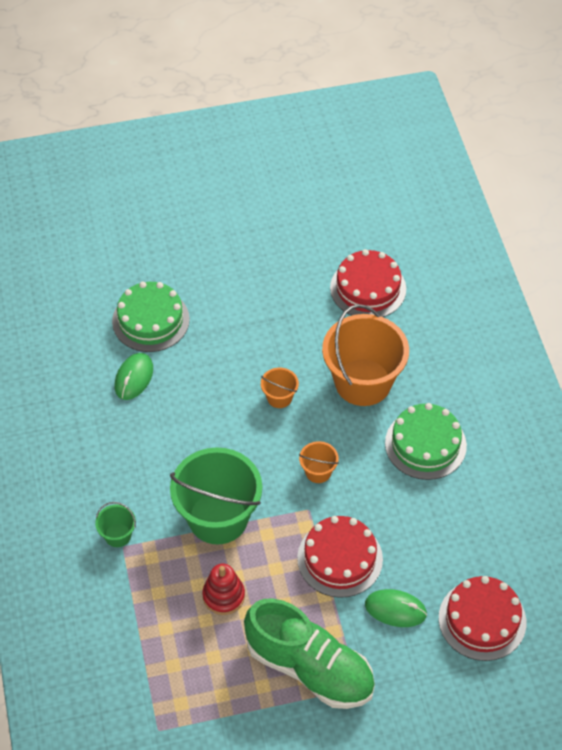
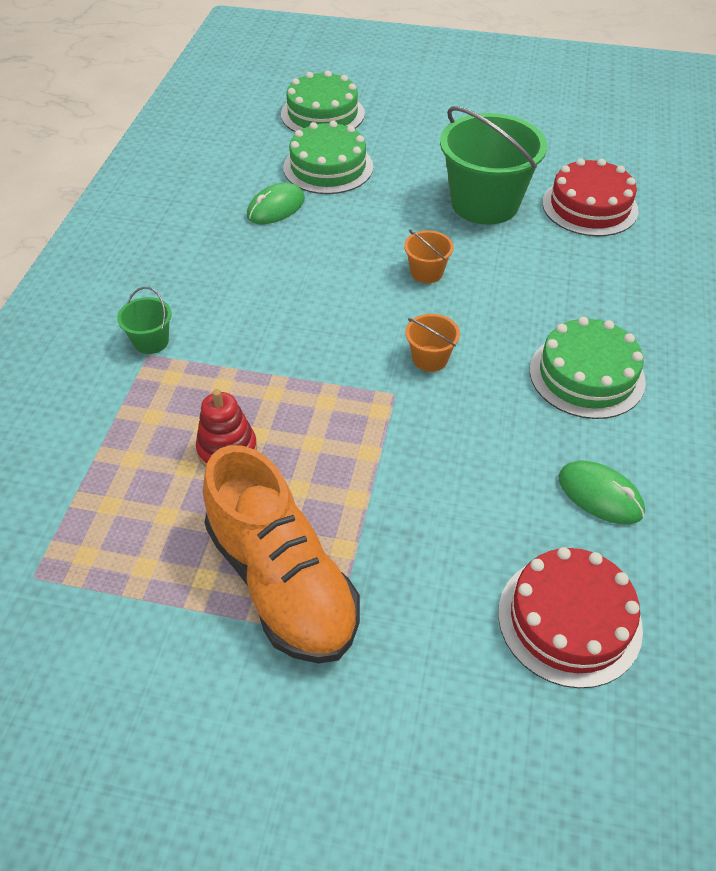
camera: 25 degrees right, 5 degrees down
green bucket [170,447,262,544] -> green bucket moved to [440,106,547,225]
green shoe [244,598,375,709] -> orange shoe [203,445,360,664]
red cake [297,516,383,598] -> none
orange bucket [322,304,409,406] -> none
green mouse [365,589,427,627] -> green mouse moved to [559,460,645,524]
none -> green cake [281,70,365,132]

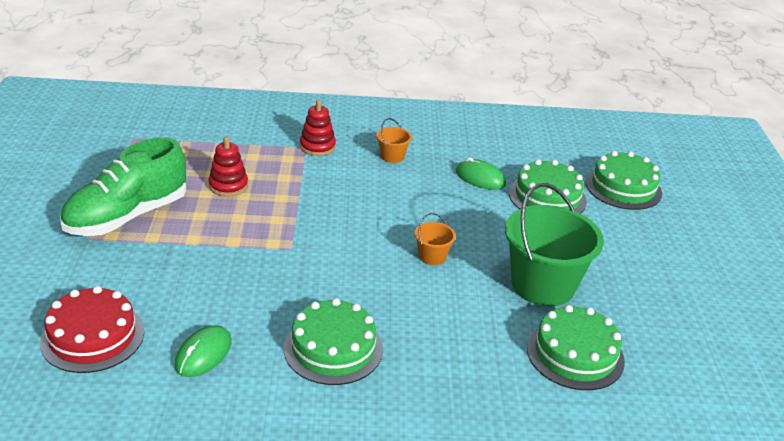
camera: 75 degrees right, 15 degrees down
green bucket [117,287,172,354] -> red stacking toy [300,100,336,156]
orange shoe [203,445,360,664] -> green shoe [60,137,186,236]
orange bucket [405,314,460,372] -> orange bucket moved to [376,118,412,163]
red cake [542,158,639,236] -> green cake [527,305,625,390]

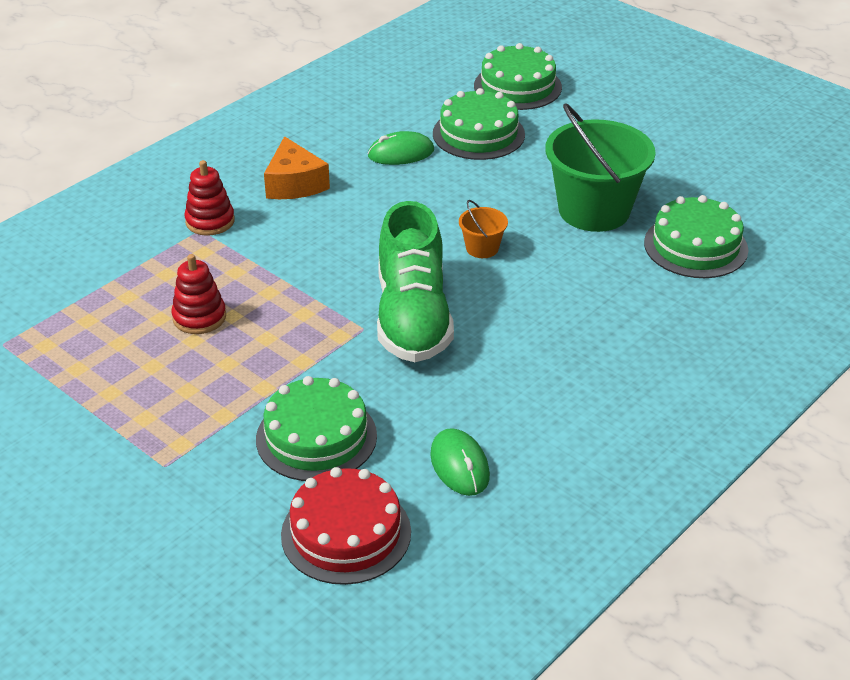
camera: 45 degrees left, 5 degrees up
green shoe [60,137,186,236] -> green shoe moved to [377,201,454,362]
green cake [284,298,383,385] -> green cake moved to [256,376,377,481]
orange bucket [376,118,412,163] -> orange cheese [264,136,330,199]

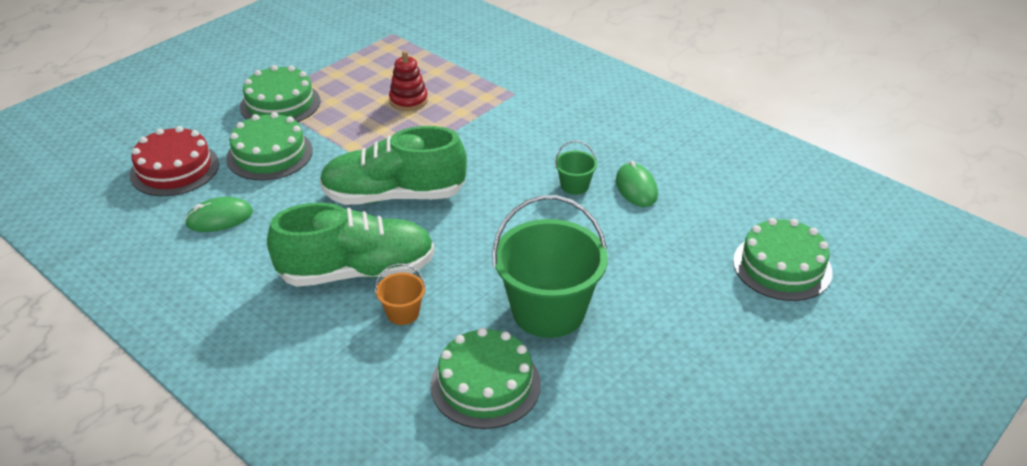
camera: 90 degrees right, 0 degrees up
red stacking toy [185,160,235,236] -> none
orange cheese [264,136,330,199] -> none
green cake [433,88,525,160] -> green cake moved to [240,65,320,122]
orange bucket [459,200,508,258] -> orange bucket moved to [375,263,426,325]
none -> green shoe [267,203,435,287]
none -> green bucket [555,141,597,195]

